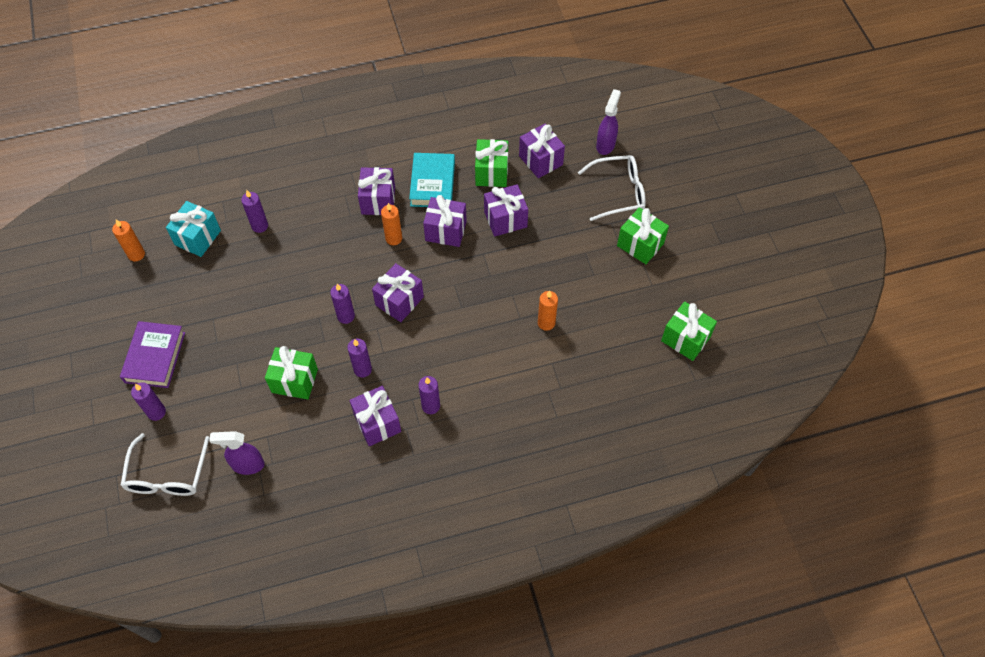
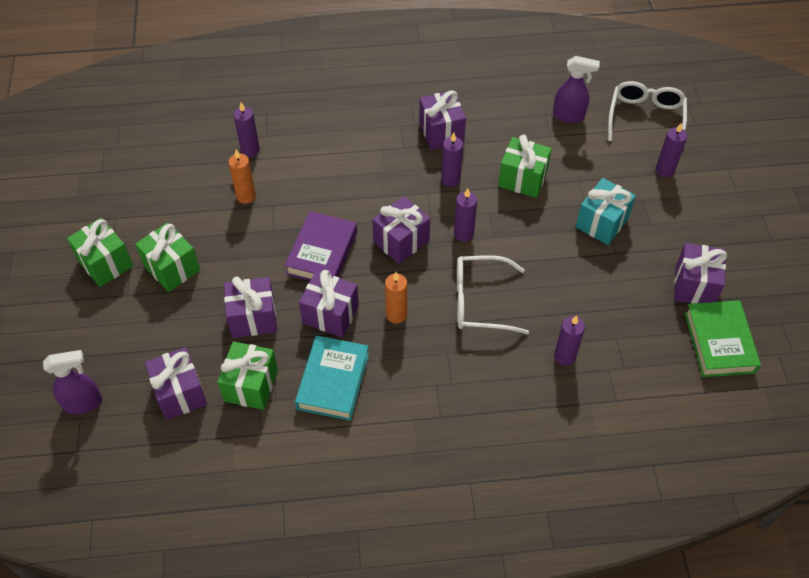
camera: 170 degrees left, 5 degrees down
orange candle [112,220,145,262] -> green book [684,300,761,377]
purple book [120,321,185,388] -> purple book moved to [285,211,357,281]
turquoise gift [166,201,221,257] -> turquoise gift moved to [576,178,636,245]
purple gift [358,167,395,215] -> purple gift moved to [674,243,727,304]
purple candle [418,376,440,414] -> purple candle moved to [233,102,260,157]
white glasses [578,155,646,221] -> white glasses moved to [457,255,529,334]
purple spray bottle [596,89,621,155] -> purple spray bottle turned 135 degrees counterclockwise [43,350,102,415]
green gift [661,301,717,361] -> green gift moved to [135,222,200,292]

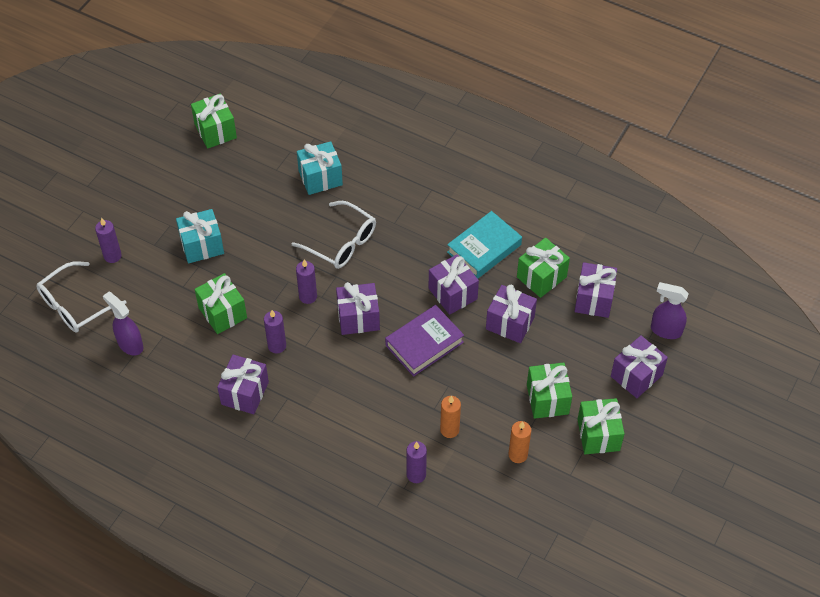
camera: 145 degrees left, 0 degrees up
orange candle [385,272,407,323] -> orange candle moved to [508,421,531,463]
purple candle [554,315,585,366] -> turquoise gift [297,141,343,195]
purple gift [674,243,727,304] -> purple gift moved to [611,335,668,398]
green book [684,300,761,377] -> green gift [191,94,237,149]

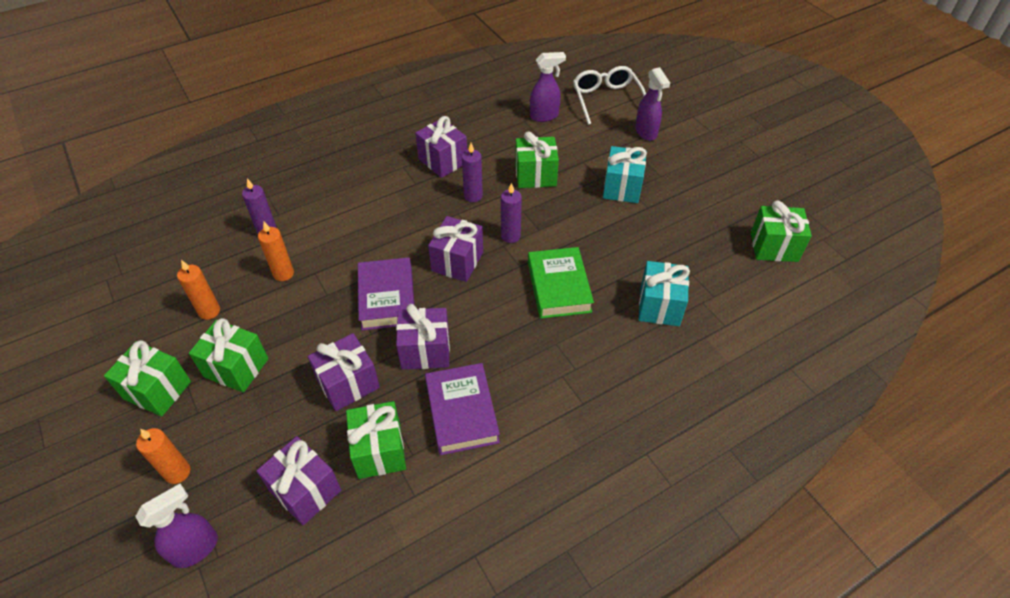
camera: 120 degrees right, 5 degrees down
purple candle [95,218,122,263] -> purple spray bottle [635,67,670,141]
white glasses [292,201,376,269] -> green book [528,247,594,319]
turquoise book [447,211,522,279] -> purple book [425,363,500,455]
purple gift [611,335,668,398] -> orange candle [136,428,190,484]

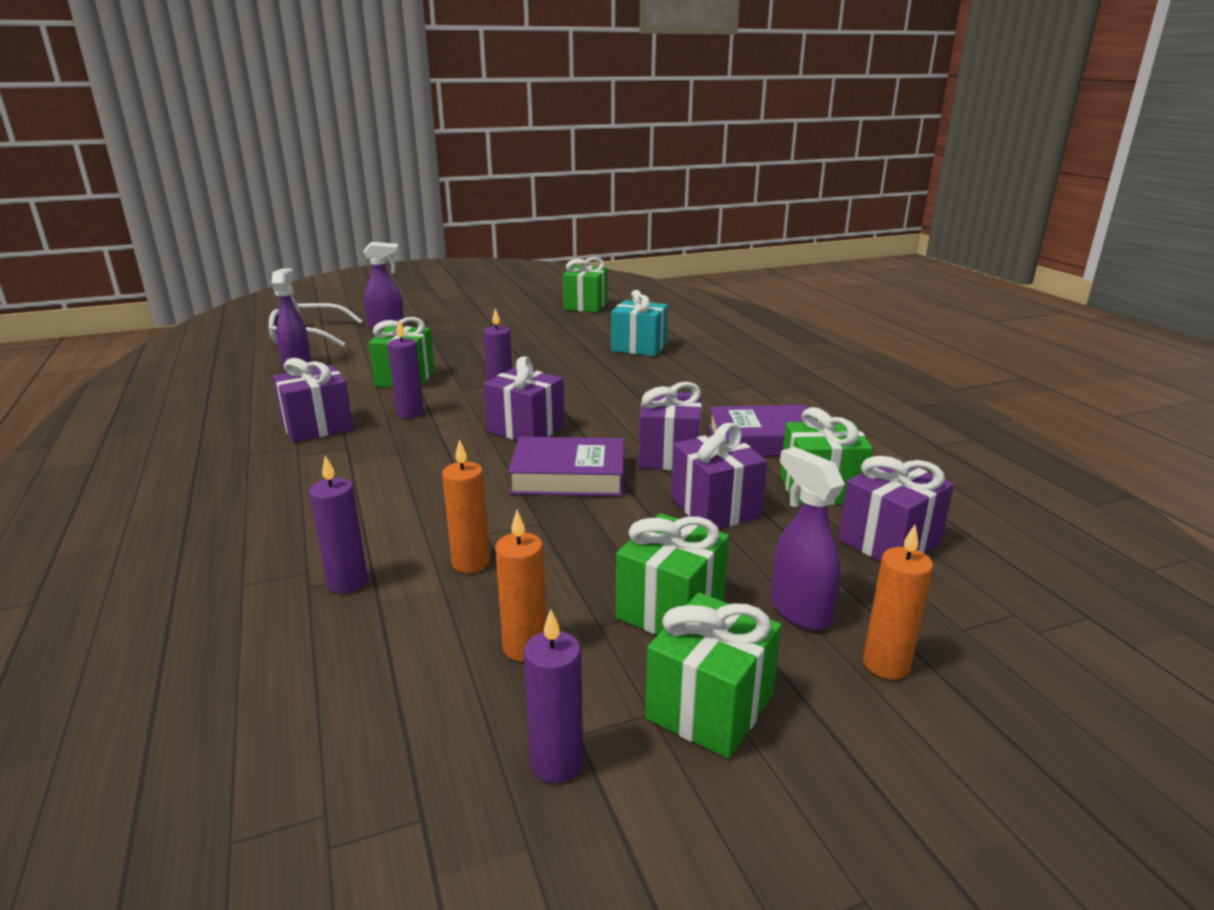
camera: 80 degrees left, 25 degrees down
purple spray bottle [135,484,218,568] -> purple spray bottle moved to [771,447,845,631]
green book [528,247,594,319] -> none
turquoise gift [603,146,647,203] -> none
none -> purple candle [524,609,583,783]

